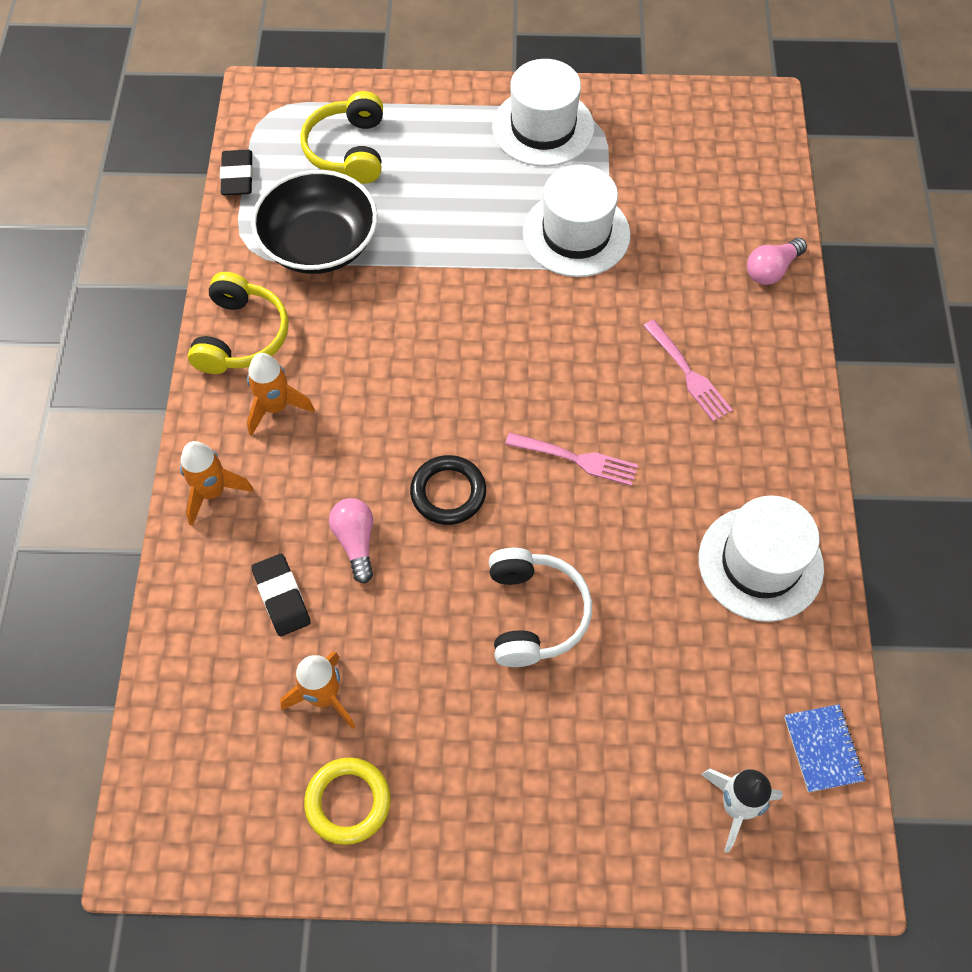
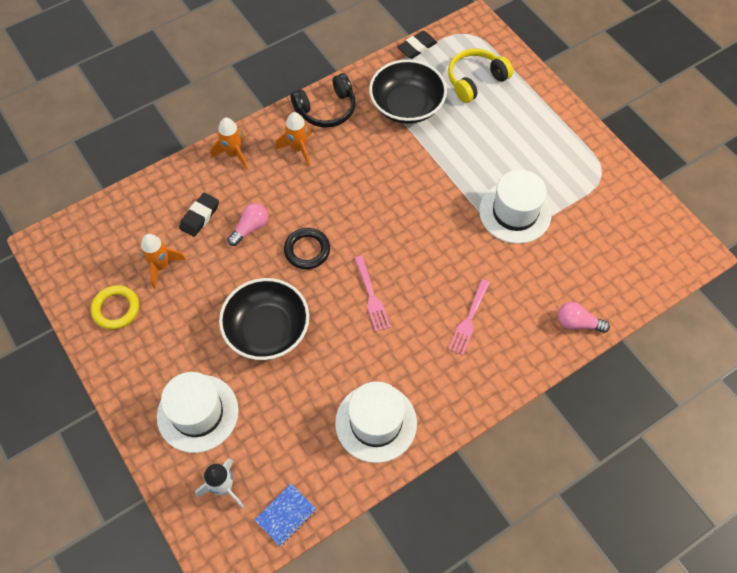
camera: 55 degrees right, 0 degrees up
yellow headphones [188,272,289,374] -> black headphones [290,73,356,128]
white headphones [489,548,592,667] -> black bowl [219,278,309,360]
white hat [492,59,594,167] -> white hat moved to [157,372,239,453]

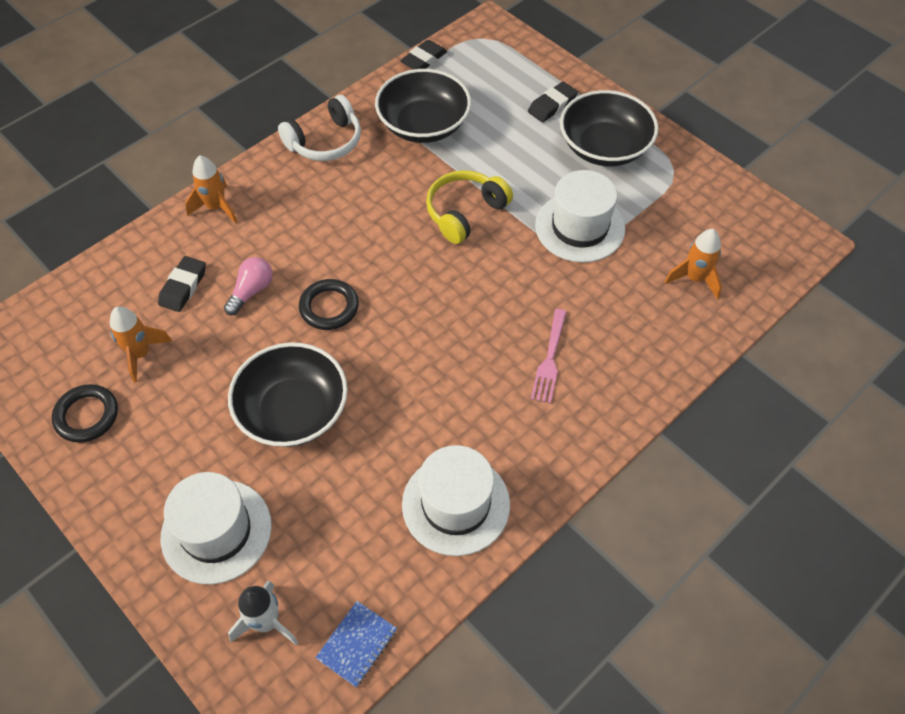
camera: 10 degrees left, 5 degrees down
yellow ring [91,285,139,330] -> black ring [52,384,118,443]
orange rocket [275,112,312,166] -> orange rocket moved to [665,229,722,299]
black headphones [290,73,356,128] -> white headphones [278,95,361,161]
pink fork [354,256,391,332] -> none
yellow headphones [448,49,513,103] -> yellow headphones moved to [426,170,513,244]
pink light bulb [557,302,610,333] -> none
none -> black eraser [528,81,578,122]
none -> black bowl [560,90,658,166]

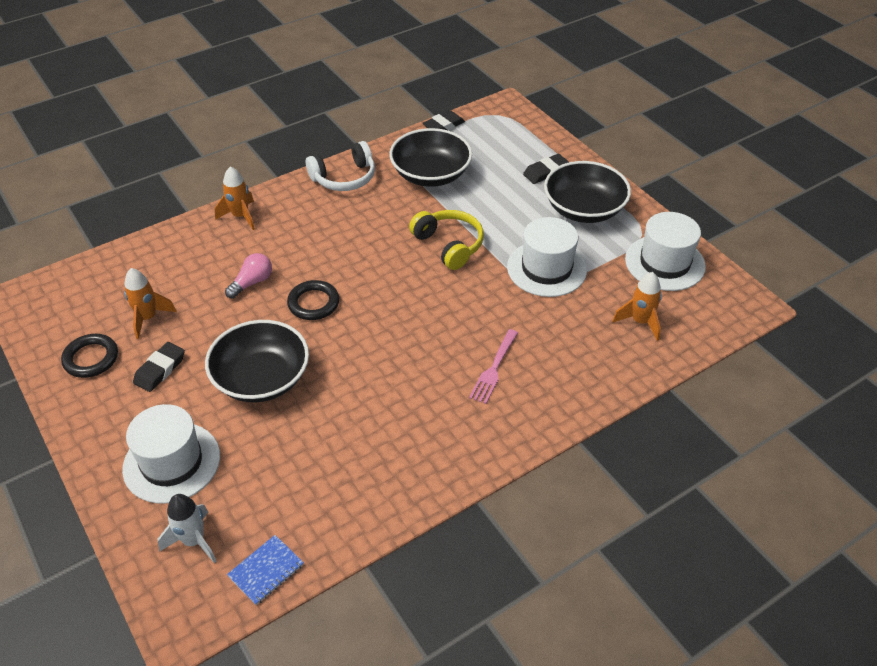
camera: 10 degrees right, 10 degrees down
black eraser [158,256,206,312] -> black eraser moved to [133,342,185,392]
white hat [402,445,510,556] -> white hat moved to [625,212,706,291]
yellow headphones [426,170,513,244] -> yellow headphones turned 90 degrees clockwise [409,210,484,270]

